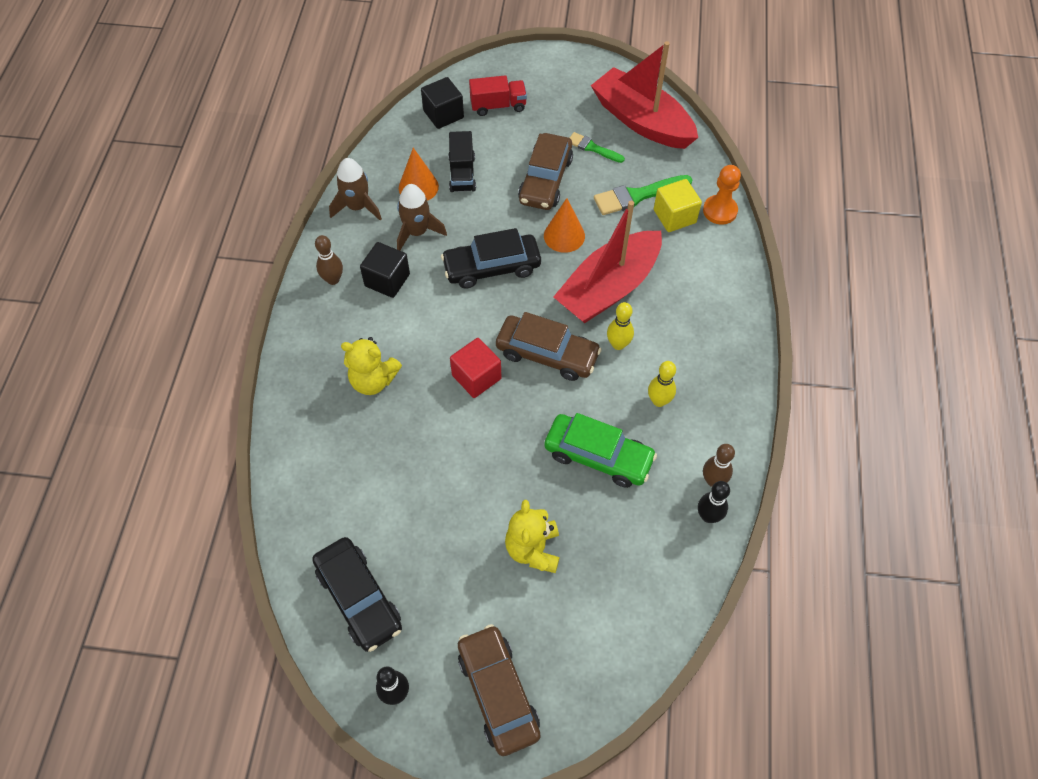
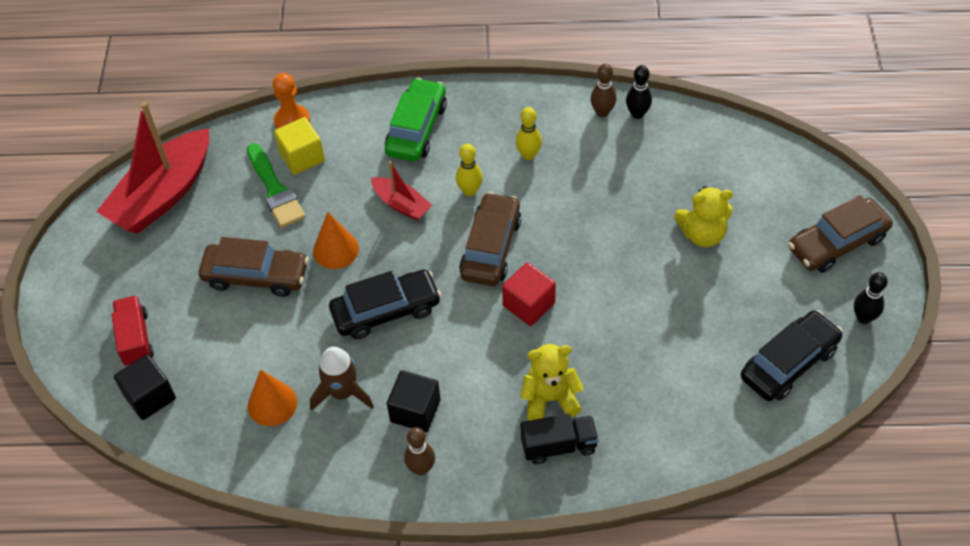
camera: 95 degrees left, 5 degrees down
brown rocket [329,158,382,221] -> none
yellow teddy bear [341,337,402,395] -> yellow teddy bear turned 105 degrees counterclockwise [520,344,584,421]
black car [441,228,541,289] -> black car turned 90 degrees counterclockwise [329,269,441,339]
black truck [449,131,476,192] -> black truck moved to [521,414,599,464]
green car [544,413,657,488] -> green car moved to [385,78,447,161]
red boat [553,201,662,323] -> red boat [371,161,432,221], size x0.50
green brush [570,132,625,163] -> none

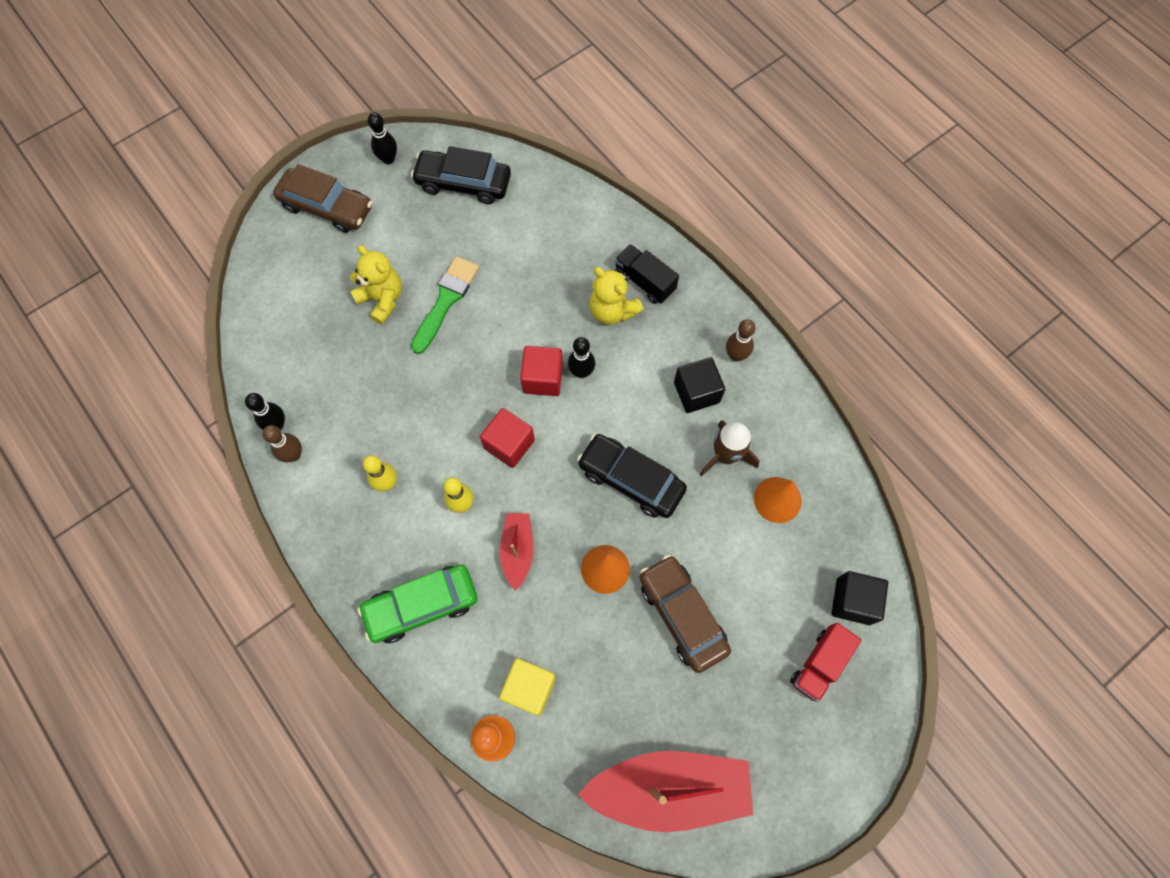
camera: 130 degrees left, 15 degrees up
green brush [247,143,306,228] -> green brush moved to [411,256,479,354]
brown car [459,192,522,286] -> red cube [480,408,535,468]
none -> black bowling pin [568,337,595,378]

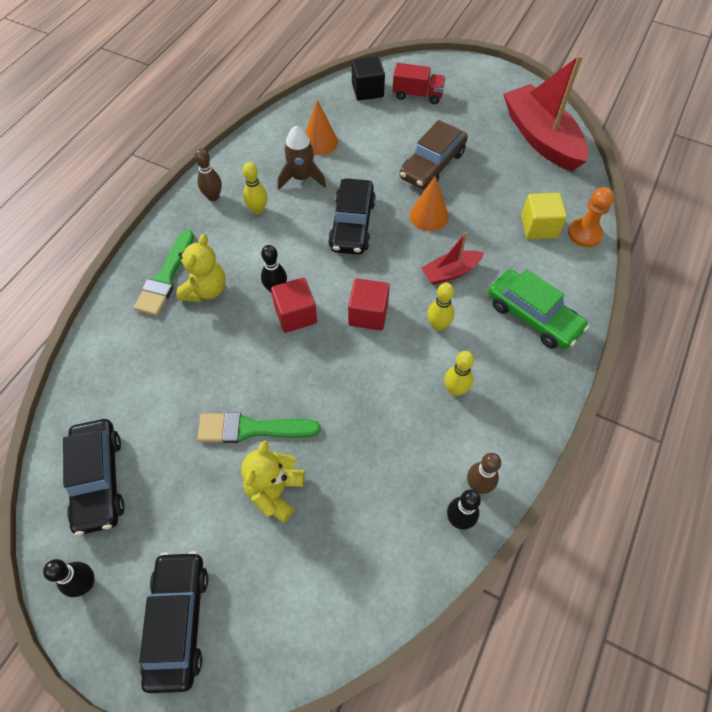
camera: 115 degrees left, 10 degrees down
brown car [273,164,372,233] -> black car [139,551,208,693]
black truck [615,244,679,304] -> green brush [133,230,194,316]
black cube [674,357,725,413] -> yellow bowling pin [243,162,267,214]

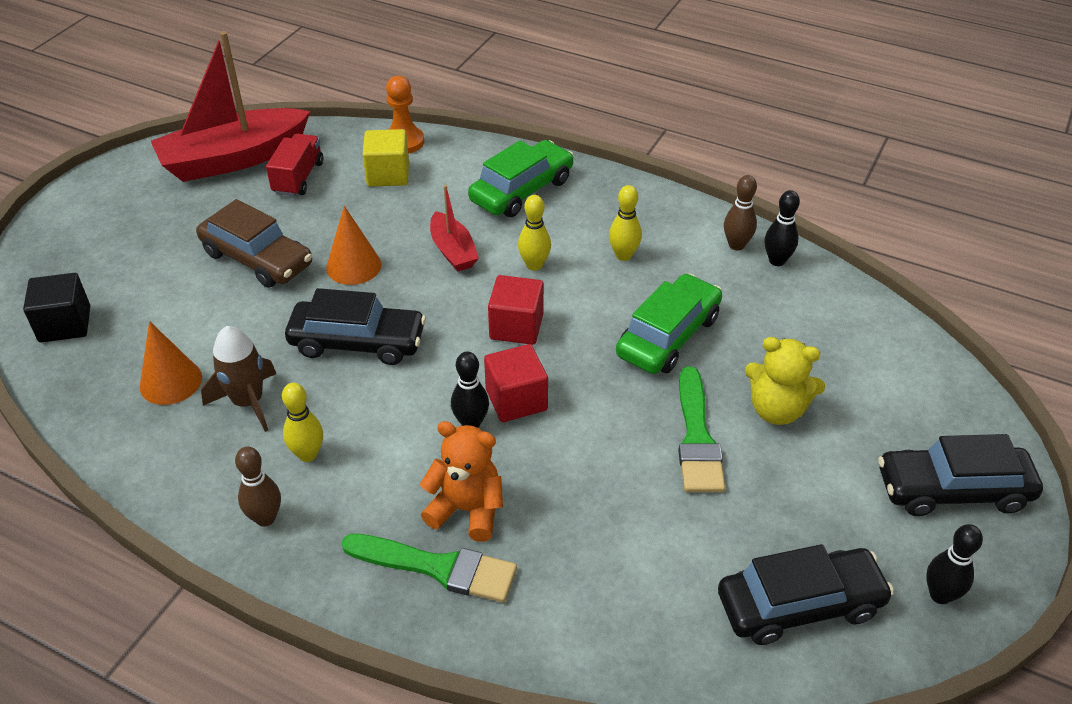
camera: 90 degrees left, 15 degrees down
yellow teddy bear [177,234,226,302] -> orange teddy bear [420,421,503,542]
red truck [393,63,445,104] -> red truck moved to [266,133,323,197]
none -> green car [616,273,722,374]

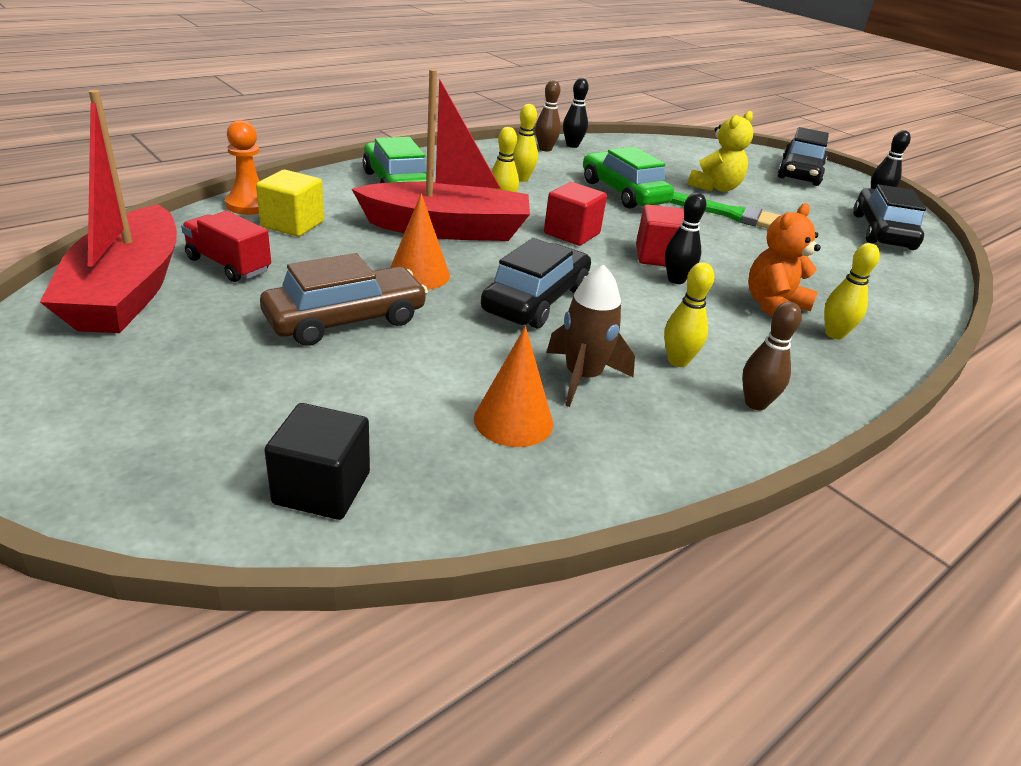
camera: 70 degrees left, 10 degrees down
green brush [342,534,517,603] -> yellow bowling pin [824,243,880,339]
red boat [430,185,479,272] -> red boat [352,69,530,241], size x1.99

